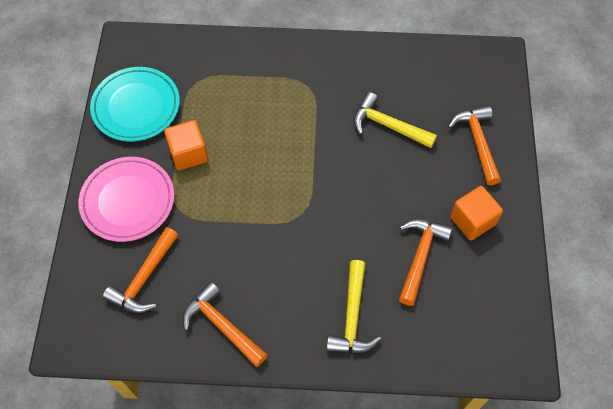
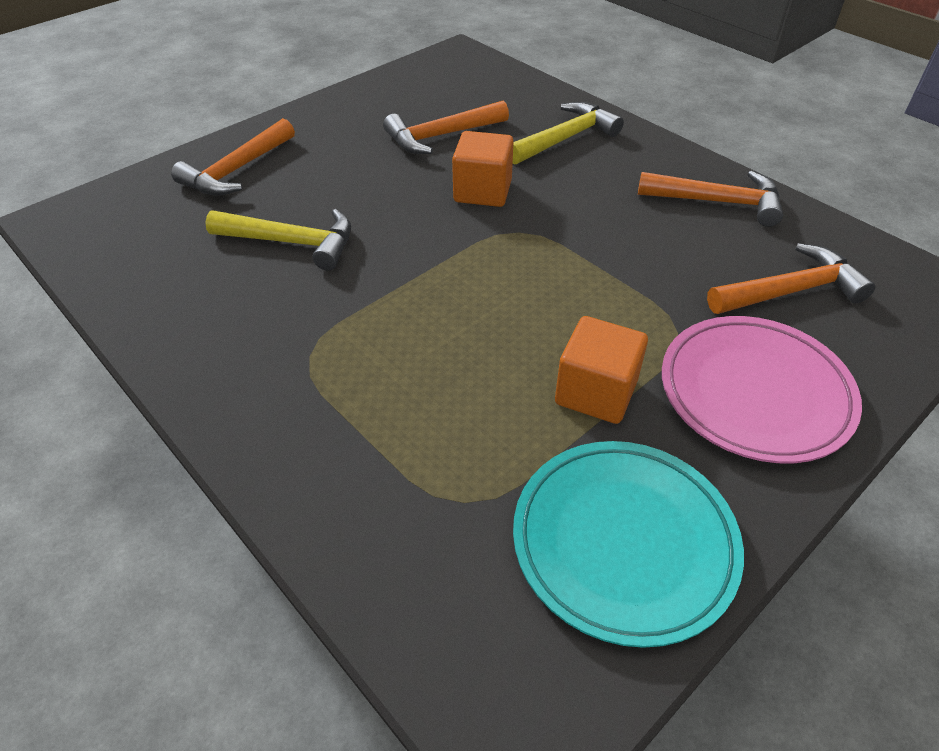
camera: 135 degrees left, 15 degrees down
orange hammer [183,282,268,367] -> orange hammer turned 75 degrees counterclockwise [638,171,783,227]
yellow hammer [353,92,437,148] -> yellow hammer turned 60 degrees counterclockwise [205,209,351,271]
orange cube [450,186,503,241] -> orange cube moved to [452,131,514,207]

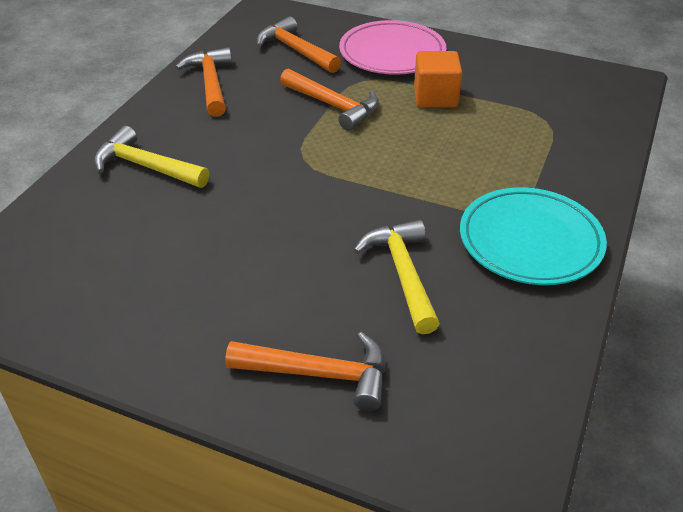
camera: 115 degrees left, 5 degrees down
orange hammer [383,101,509,154] -> orange hammer moved to [280,68,379,131]
orange cube [452,131,514,207] -> none
turquoise plate [513,441,744,648] -> turquoise plate moved to [460,187,607,285]

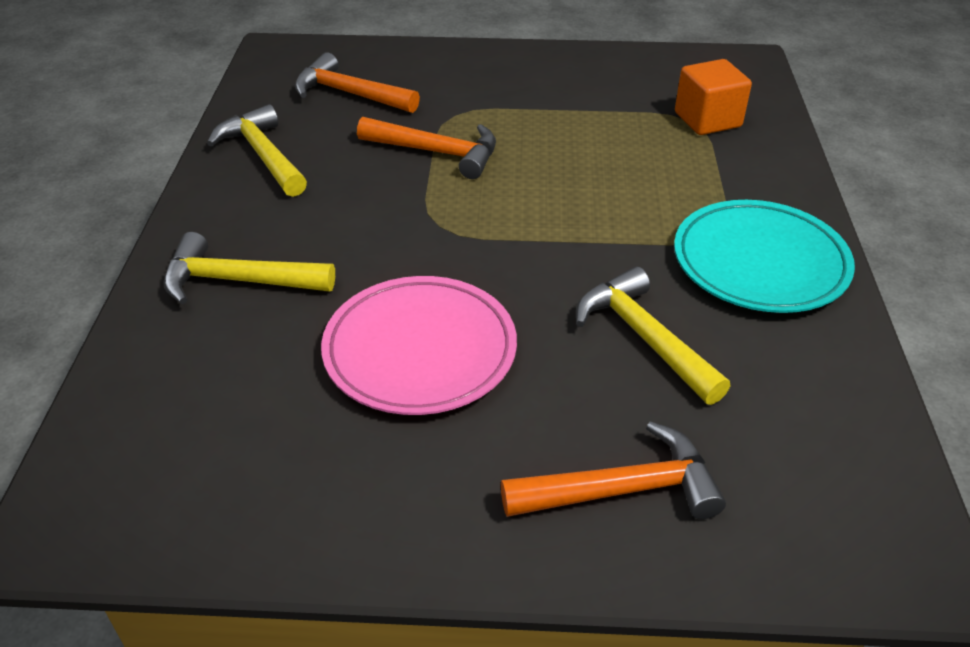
camera: 20 degrees left, 0 degrees up
orange hammer [175,47,232,117] -> yellow hammer [207,104,307,197]
pink plate [339,20,446,75] -> pink plate moved to [321,276,517,415]
orange cube [414,51,462,107] -> orange cube moved to [675,59,752,135]

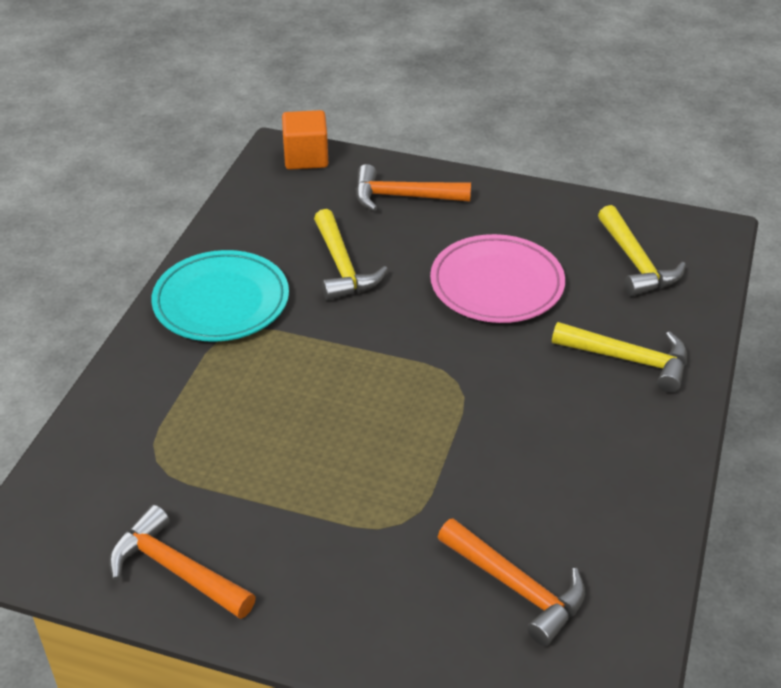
camera: 165 degrees left, 0 degrees up
yellow hammer [207,104,307,197] -> yellow hammer moved to [598,205,686,296]
orange hammer [357,117,496,179] -> orange hammer moved to [109,505,256,619]
orange cube [675,59,752,135] -> orange cube moved to [282,110,328,170]

